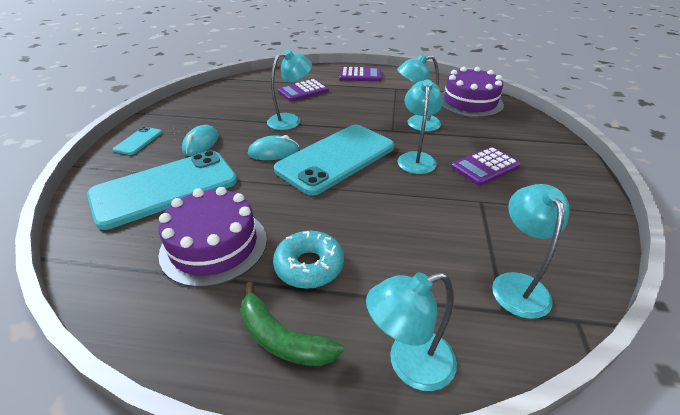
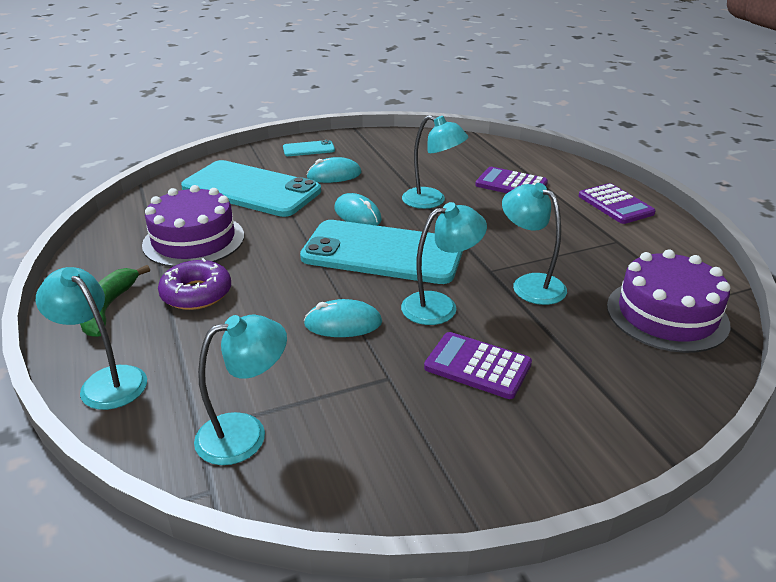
camera: 60 degrees right, 5 degrees down
turquoise donut [273,231,344,289] -> purple donut [158,258,231,310]
none -> turquoise mouse [304,299,382,337]

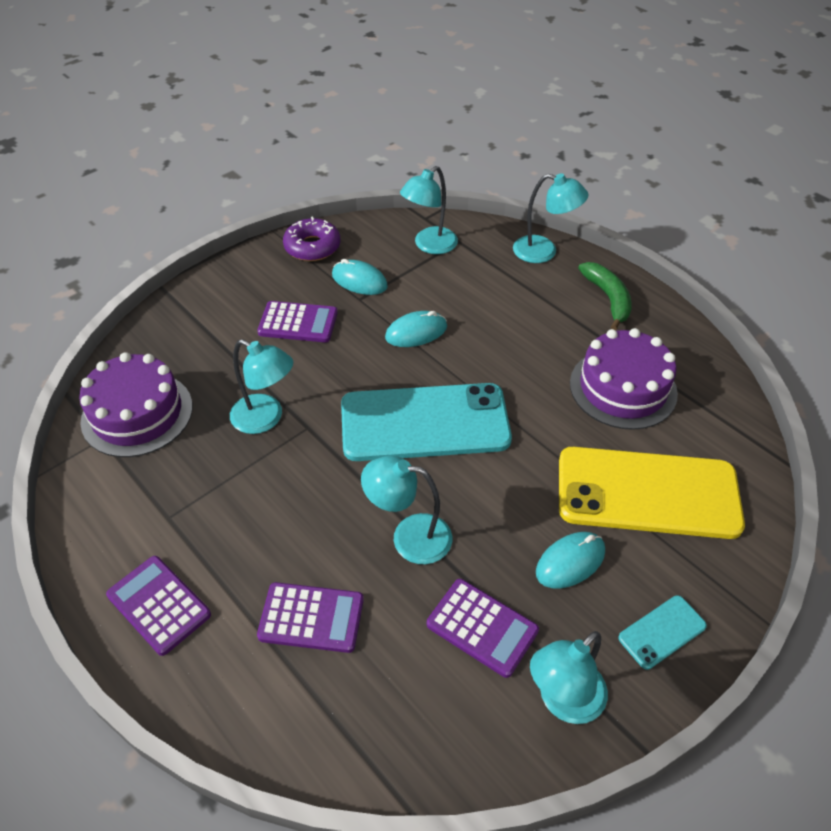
camera: 160 degrees right, 15 degrees up
purple donut [158,258,231,310] -> purple donut moved to [283,216,340,261]
turquoise phone [181,160,321,217] -> yellow phone [559,447,745,539]
turquoise mouse [334,193,382,226] -> turquoise mouse moved to [332,259,388,295]
turquoise lamp [401,202,487,325] -> turquoise lamp moved to [530,631,608,724]
none -> purple calculator [427,579,539,678]

